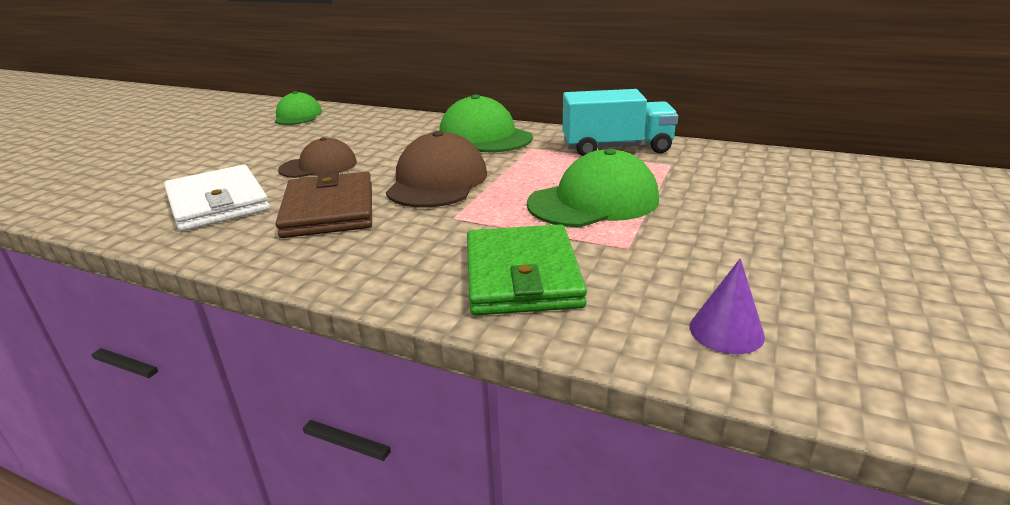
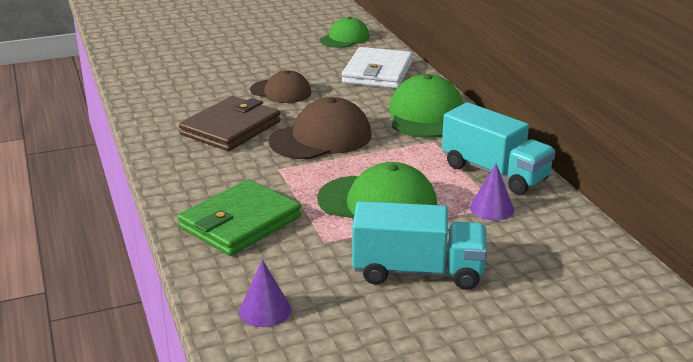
camera: 45 degrees right, 0 degrees up
white wallet [164,165,270,231] -> white wallet moved to [342,47,413,89]
none -> turquoise truck [352,201,487,290]
none -> purple cone [470,163,514,220]

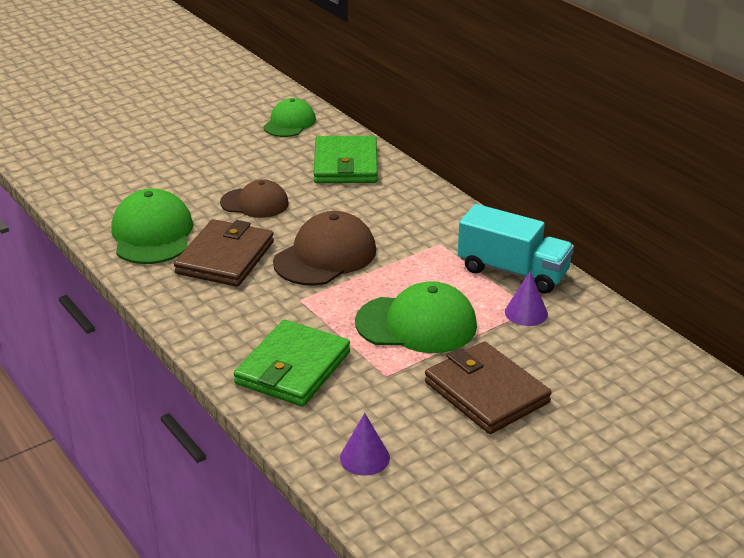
camera: 15 degrees left, 5 degrees up
white wallet [342,47,413,89] -> green wallet [313,136,378,183]
turquoise truck [352,201,487,290] -> brown wallet [425,342,552,434]
green cap [389,74,464,138] -> green cap moved to [111,188,193,264]

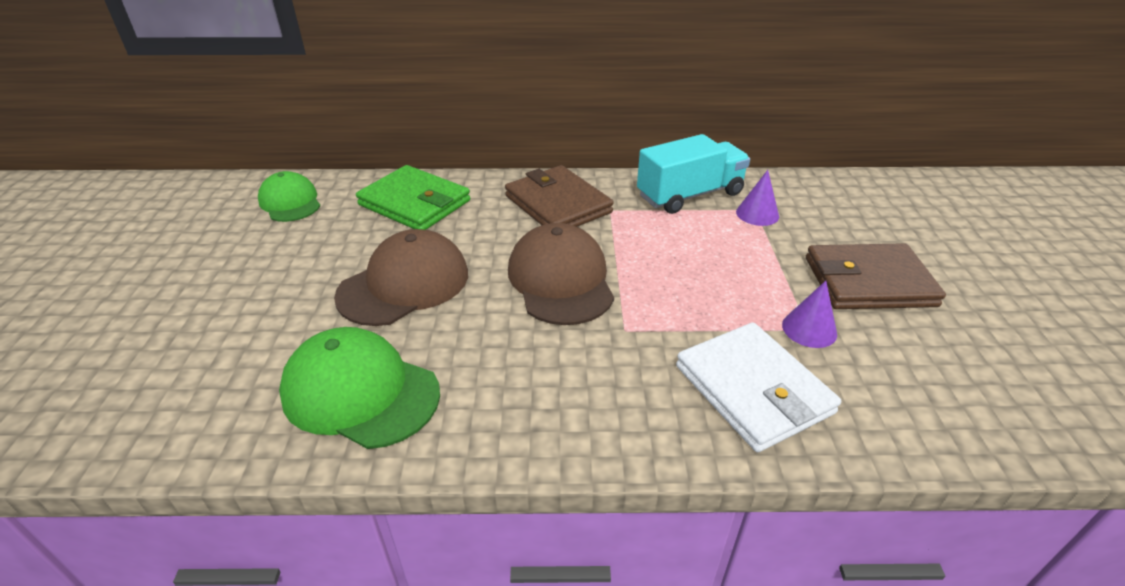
camera: 55 degrees left, 5 degrees up
brown wallet [174,219,274,287] -> brown wallet moved to [505,165,614,227]
brown cap [220,179,289,218] -> brown cap [334,229,468,326], size x1.53
green wallet [233,320,350,406] -> white wallet [676,322,841,452]
purple cone [340,413,390,476] -> purple cone moved to [782,281,837,348]
green cap [355,281,477,353] -> none

